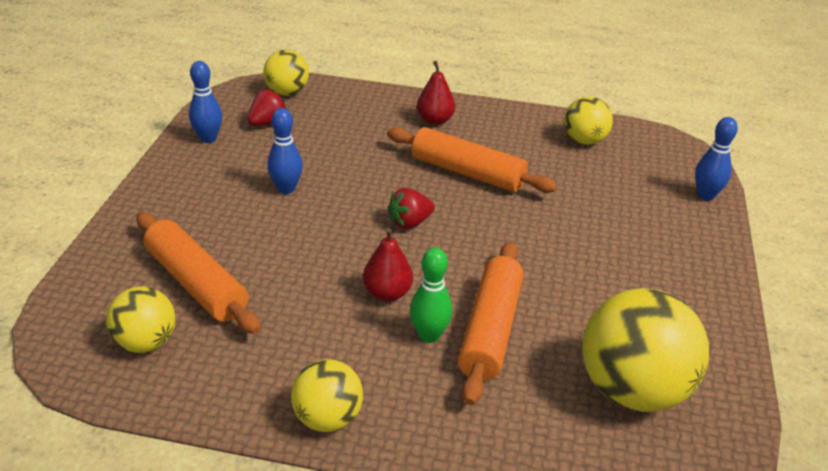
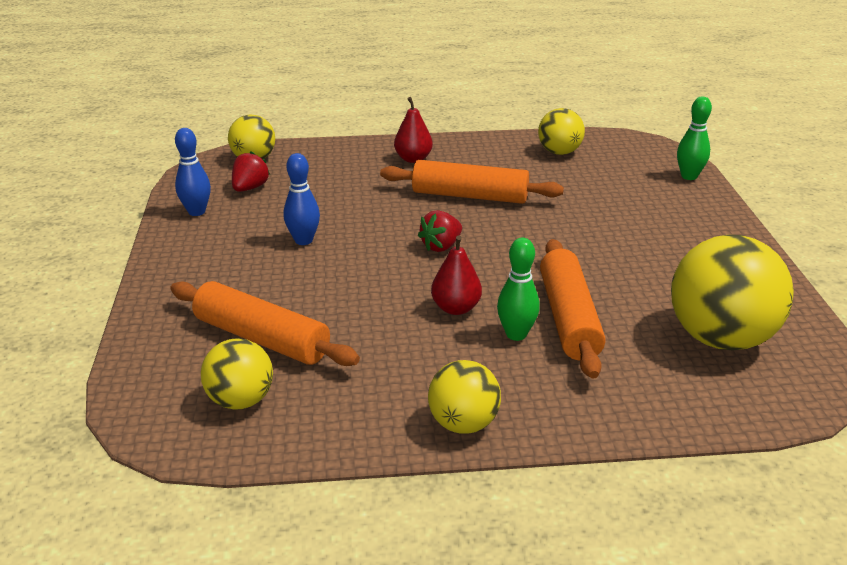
camera: 15 degrees left, 5 degrees down
blue bowling pin [695,117,738,200] -> green bowling pin [677,97,712,180]

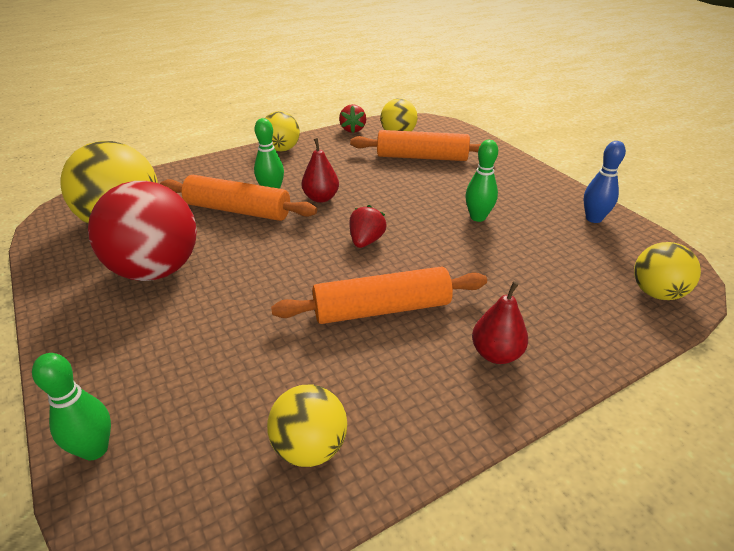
camera: 155 degrees right, 5 degrees up
red strawberry [232,151,270,192] -> red strawberry moved to [339,104,366,133]
blue bowling pin [283,153,320,245] -> green bowling pin [465,140,498,222]
orange rolling pin [540,239,606,379] -> orange rolling pin turned 45 degrees counterclockwise [160,175,317,221]
none -> red ball [88,181,197,281]

